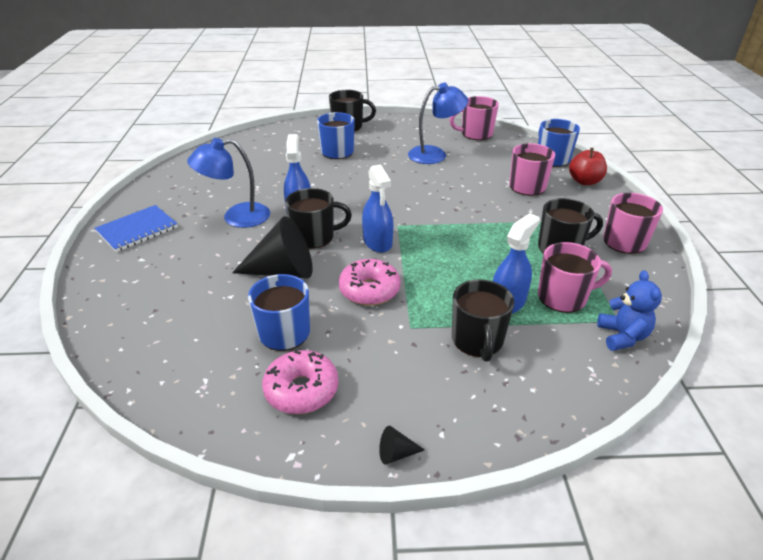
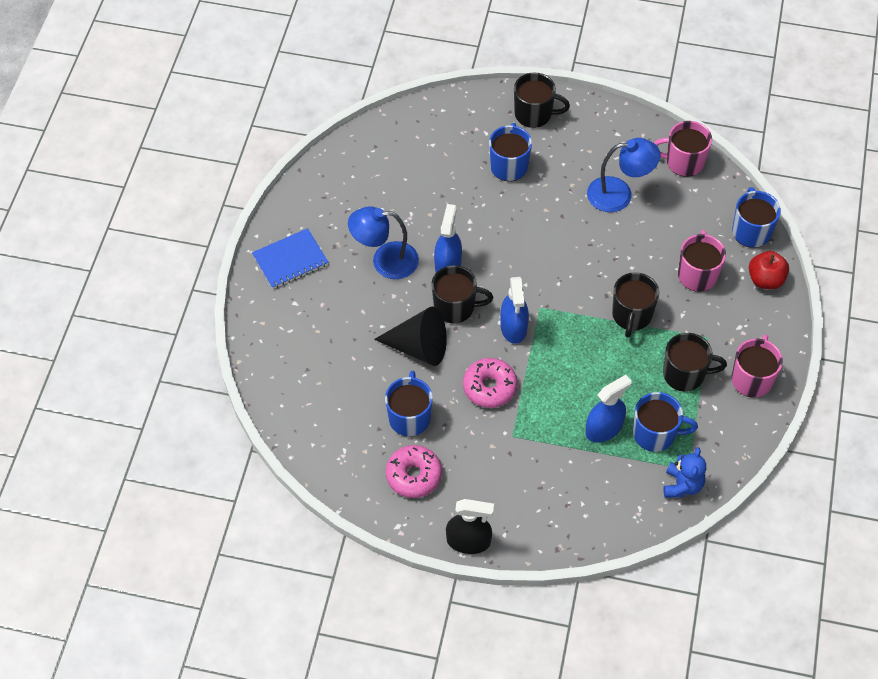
camera: 15 degrees right, 20 degrees up
black cone [379,426,425,465] -> black spray bottle [446,499,494,554]
black mug [452,279,514,362] -> black mug moved to [612,272,659,337]
pink mug [538,242,612,313] -> blue mug [633,392,698,452]

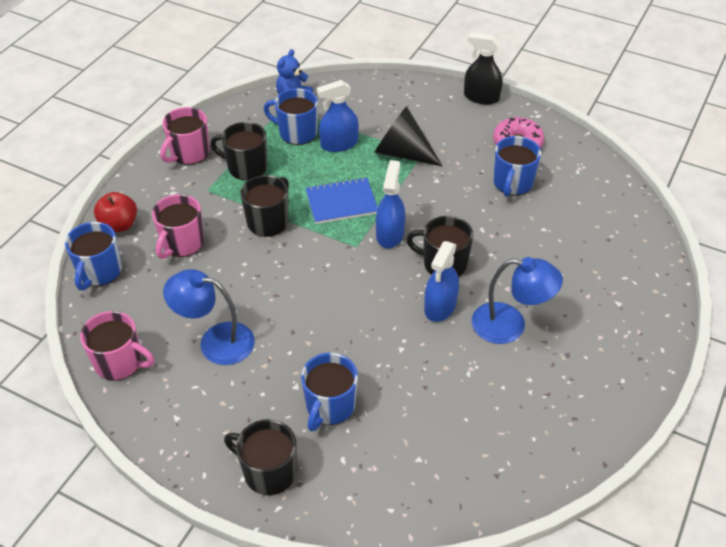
camera: 165 degrees left, 10 degrees down
blue notebook [252,228,329,289] -> blue notebook moved to [305,177,378,224]
black cone [374,307,447,366] -> black cone moved to [374,106,442,166]
pink donut [463,358,518,408] -> none

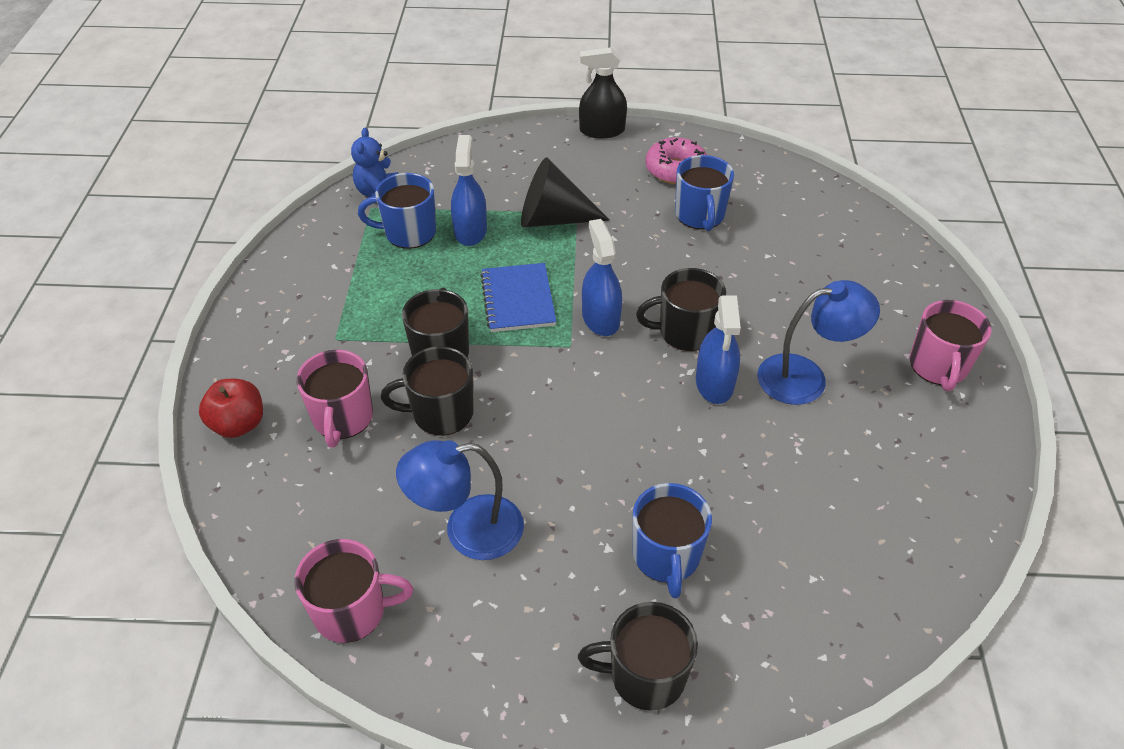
camera: 25 degrees left, 0 degrees up
blue mug [65,222,122,290] -> none
pink mug [160,107,210,165] -> pink mug moved to [910,300,991,391]
black mug [210,122,267,180] -> black mug moved to [381,346,474,436]
blue notebook [305,177,378,224] -> blue notebook turned 60 degrees counterclockwise [480,263,556,332]
blue spray bottle [317,80,359,152] -> blue spray bottle turned 135 degrees clockwise [451,135,487,246]

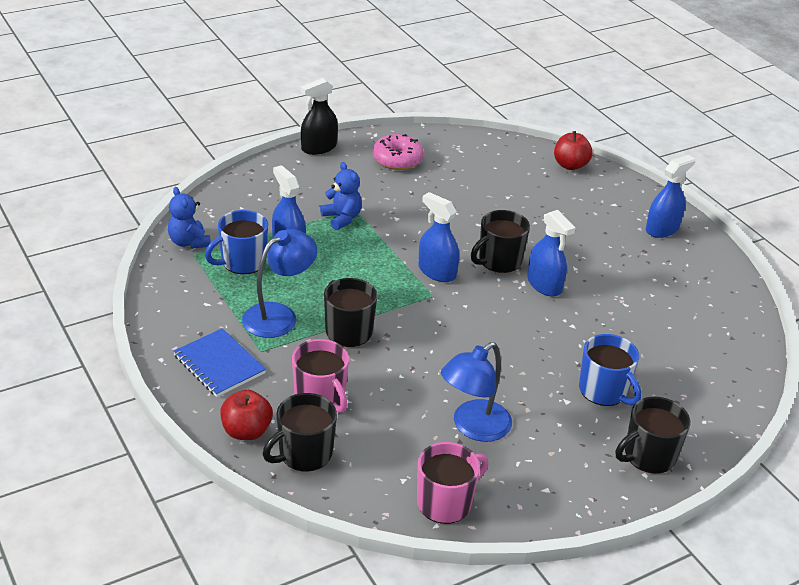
camera: 35 degrees left, 10 degrees down
black mug [381,346,474,436] -> black mug moved to [263,393,337,472]
blue notebook [480,263,556,332] -> blue notebook moved to [173,328,266,397]
black cone [521,157,609,228] -> blue teddy bear [320,162,362,230]
blue mug [675,155,734,231] -> none
blue lamp [757,280,880,405] -> blue lamp moved to [242,229,317,338]
pink mug [910,300,991,391] -> blue spray bottle [646,155,695,238]
none -> red apple [554,131,593,170]

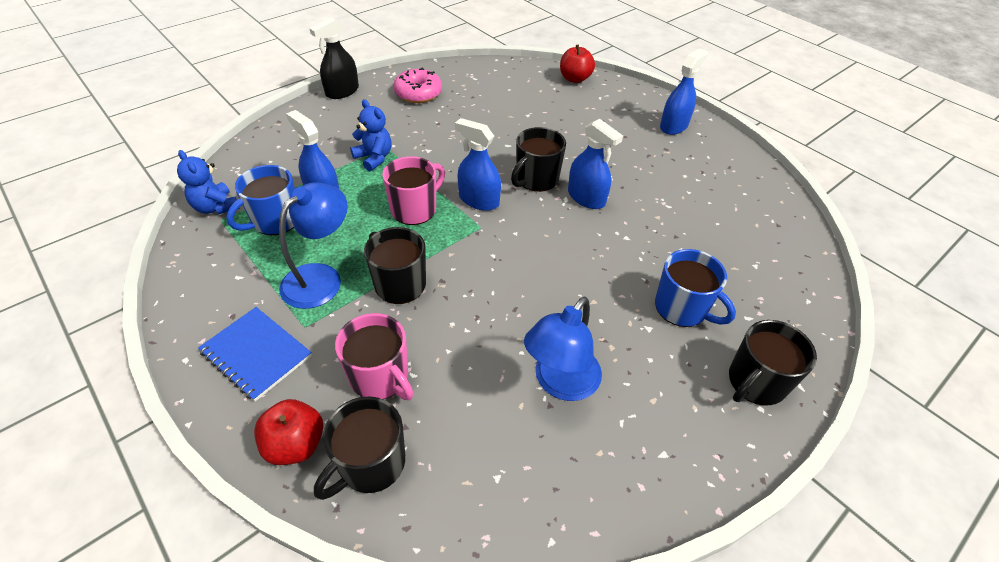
camera: 10 degrees left, 10 degrees up
pink mug [417,442,489,524] -> pink mug moved to [382,156,445,225]

